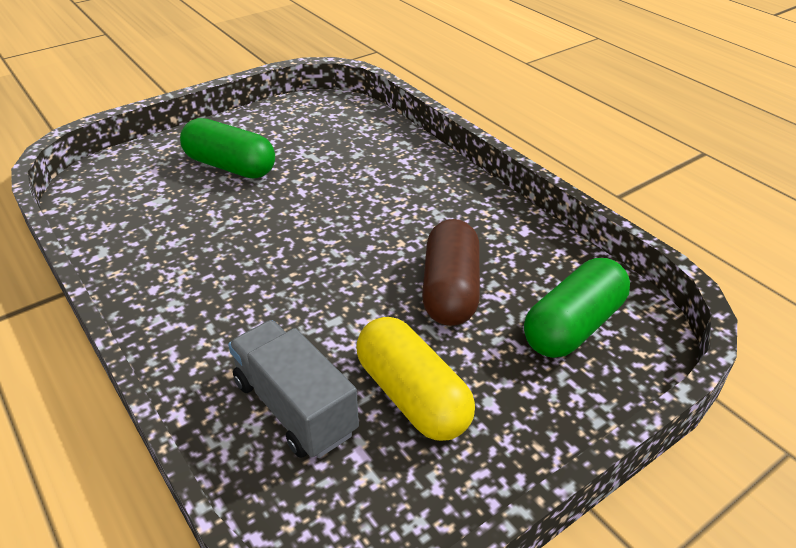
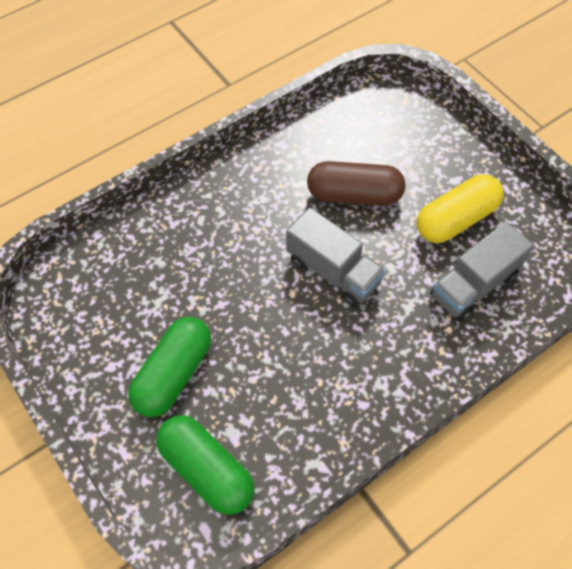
camera: 90 degrees left, 20 degrees up
green capsule [524,258,630,358] -> green capsule moved to [156,415,254,515]
none -> grey truck [286,208,386,307]

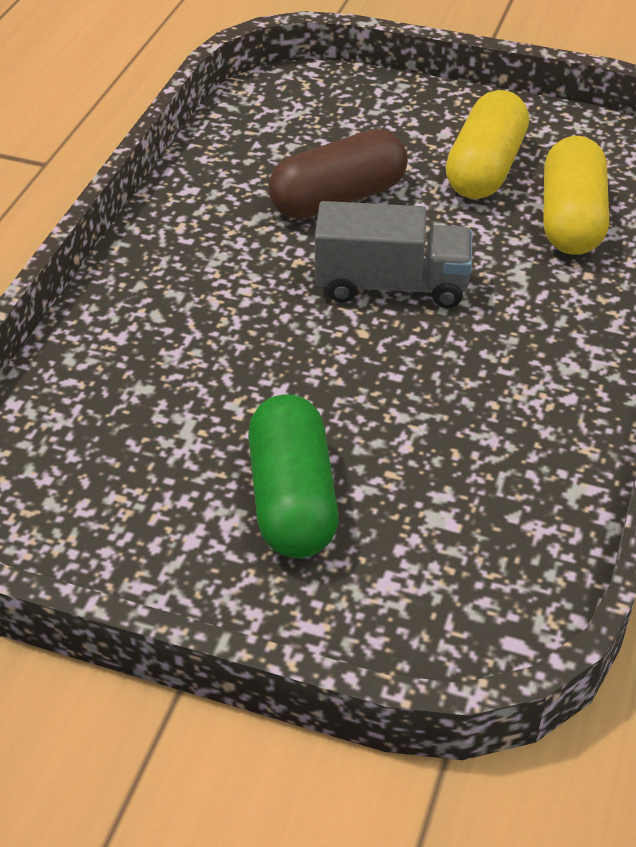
camera: 35 degrees left, 15 degrees down
green capsule [156,415,254,515] -> none
grey truck [430,221,534,322] -> yellow capsule [543,136,609,255]

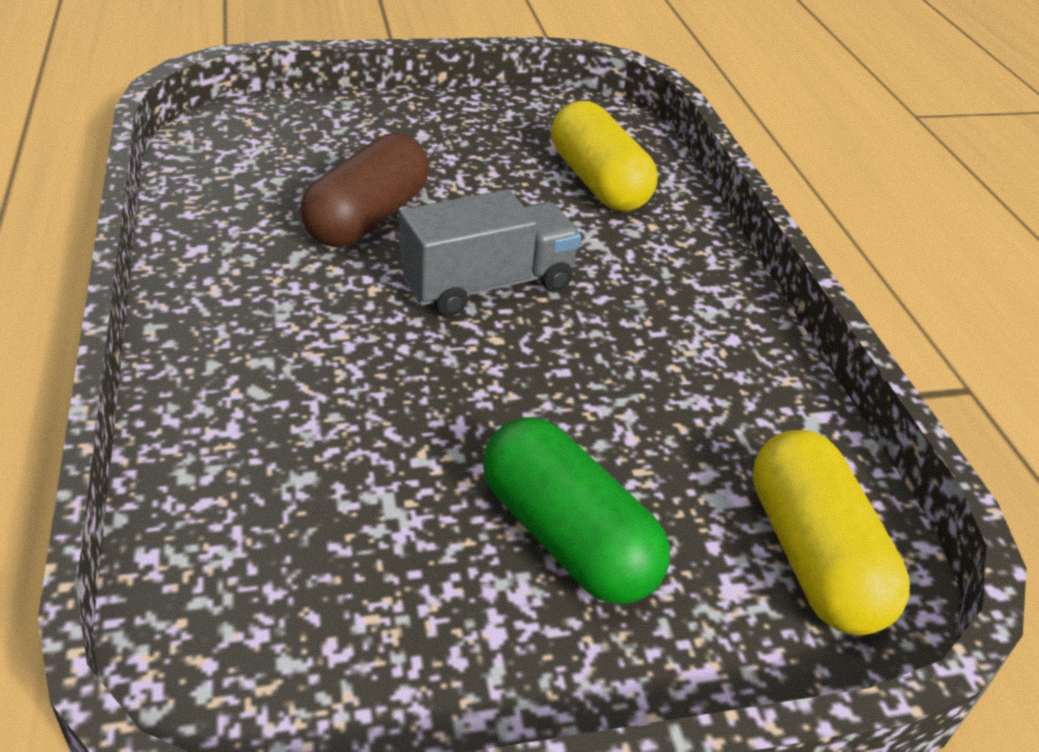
camera: 35 degrees left, 5 degrees down
yellow capsule [446,90,529,199] -> yellow capsule moved to [752,430,910,635]

